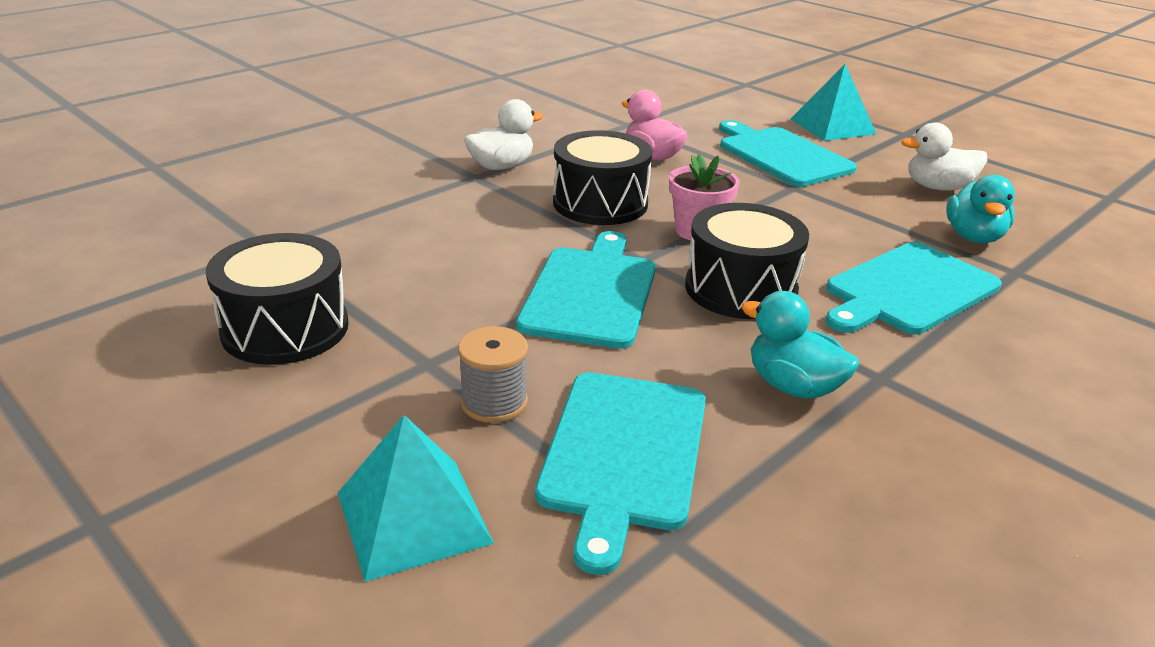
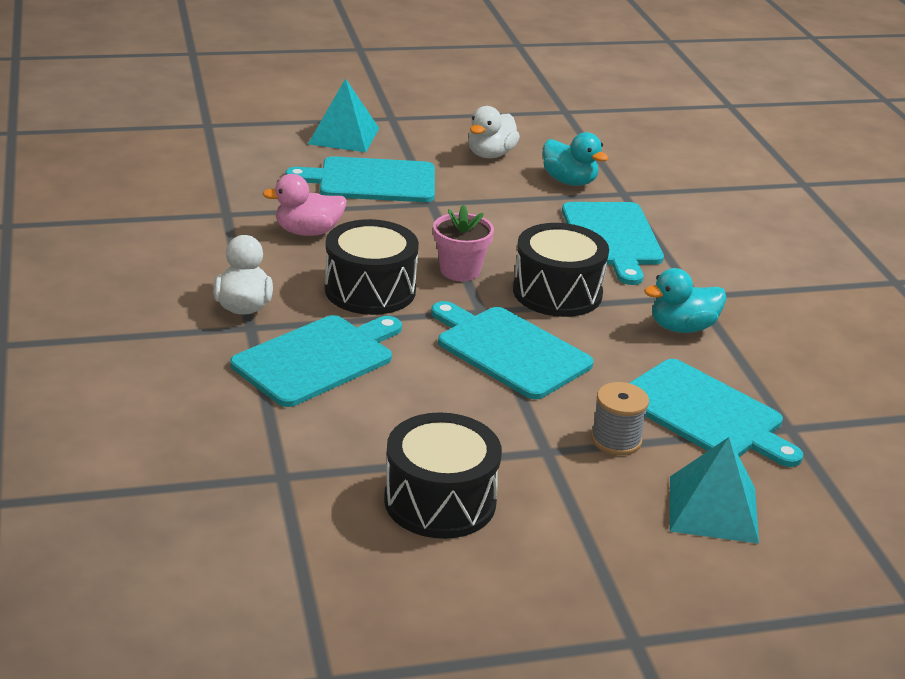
camera: 60 degrees left, 0 degrees up
none -> turquoise cutting board [230,315,402,407]

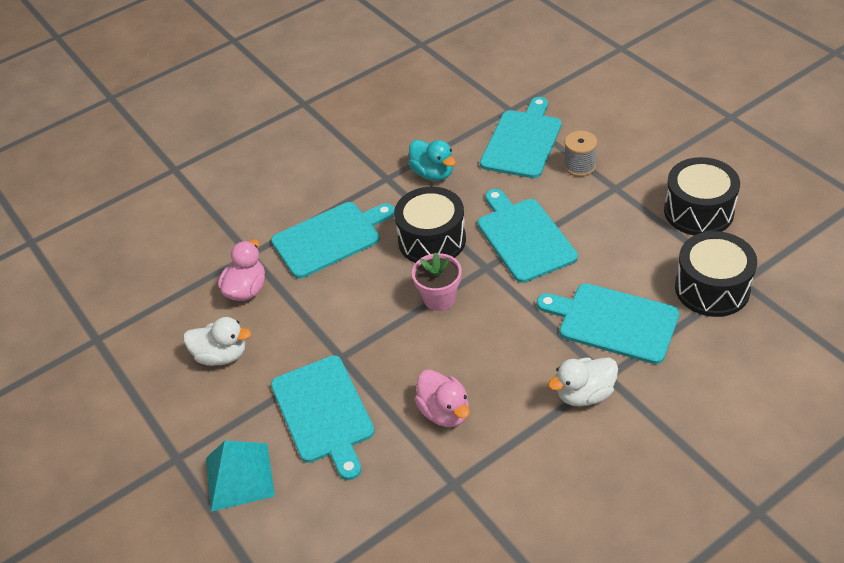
camera: 105 degrees left, 15 degrees up
black drum [325,219,419,315] -> black drum moved to [675,231,757,317]
turquoise cutting board [431,301,594,399] -> turquoise cutting board turned 135 degrees clockwise [478,189,578,283]
turquoise duck [543,132,608,186] -> pink duck [218,239,265,301]
turquoise pyramid [670,437,759,544] -> none

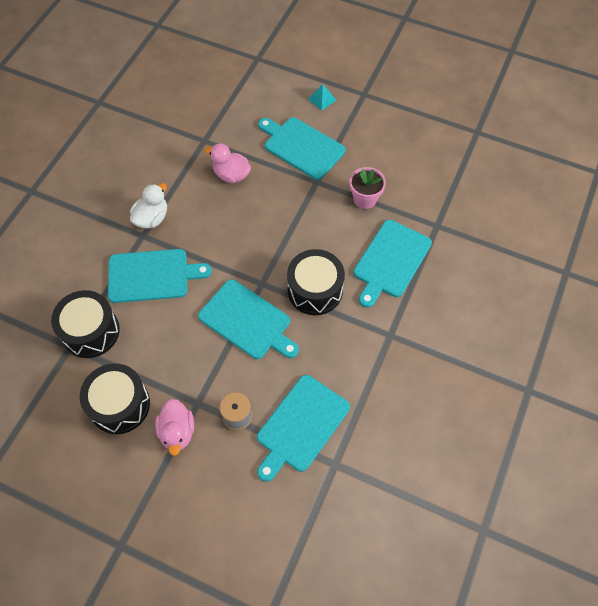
camera: 145 degrees right, 15 degrees up
white duck [183,317,251,366] -> none
turquoise pyramid [206,441,275,512] -> turquoise pyramid [308,84,336,111], size x0.55
pink duck [218,239,265,301] -> pink duck moved to [155,399,194,456]
turquoise duck [408,139,456,181] -> none
pink flower pot [412,253,462,311] -> pink flower pot moved to [350,167,386,209]
turquoise cutting board [480,97,562,178] -> turquoise cutting board turned 45 degrees clockwise [257,375,350,482]

